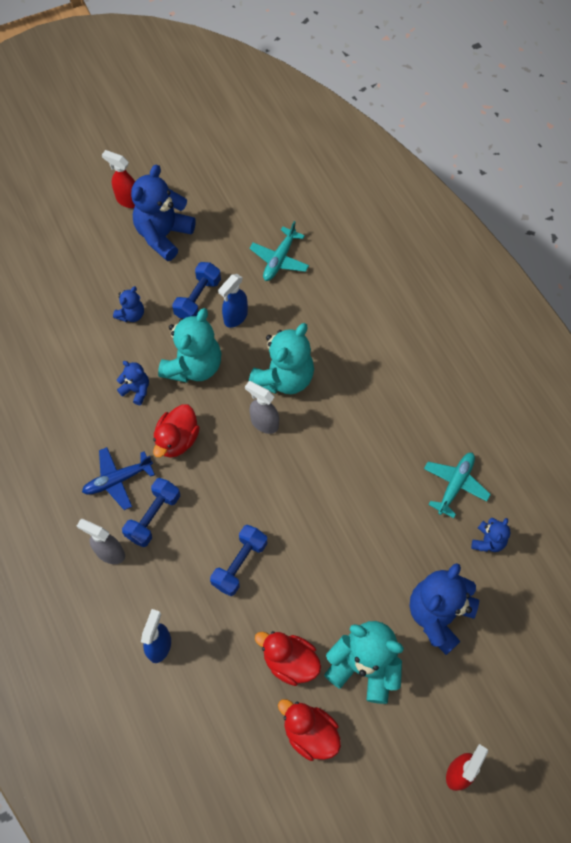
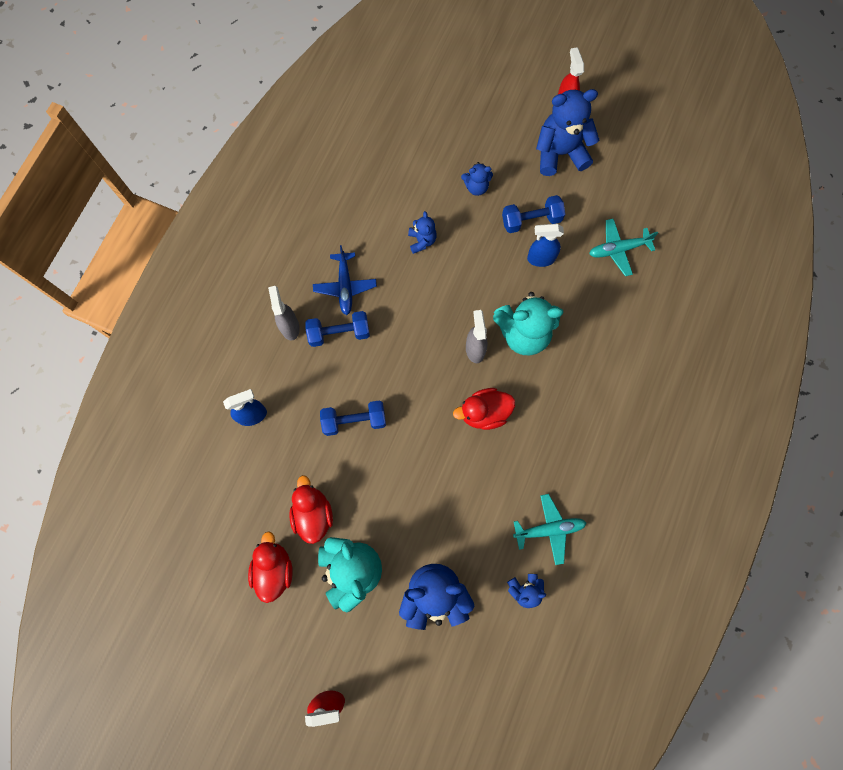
camera: 50 degrees right, 10 degrees up
blue plane [82,447,155,510] -> blue plane turned 120 degrees counterclockwise [313,245,377,315]
red duck [153,404,200,458] -> red duck moved to [453,388,515,430]
turquoise teddy bear [158,308,221,383] -> none

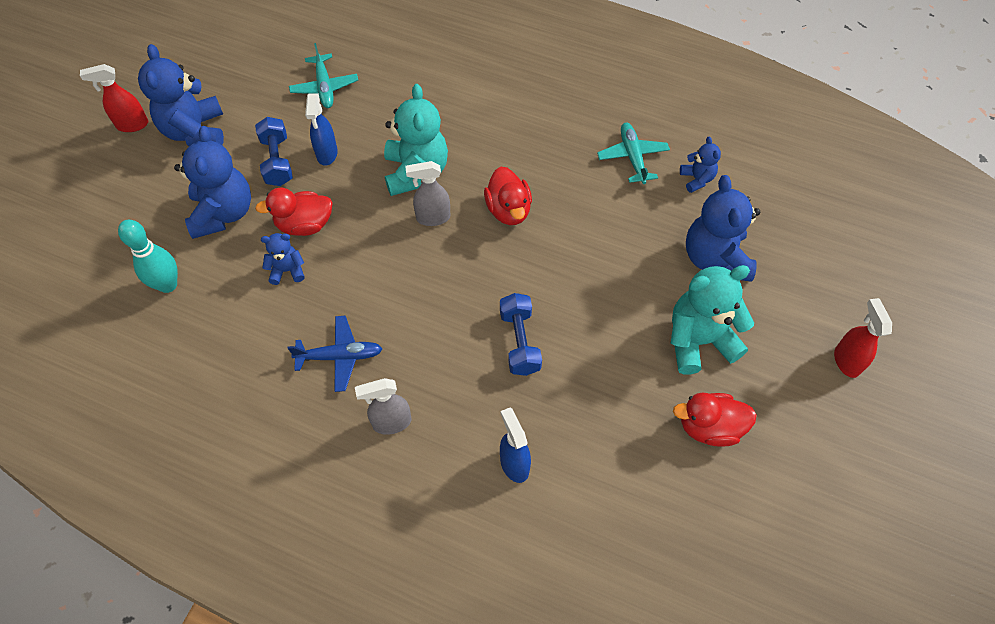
camera: 90 degrees left, 15 degrees down
red duck [289,475,333,544] -> red duck moved to [255,188,333,236]
blue dumbbell [305,311,370,347] -> none
blue teddy bear [461,162,493,196] -> blue teddy bear [174,126,251,239], size x1.97
none -> turquoise bowling pin [118,220,178,293]

